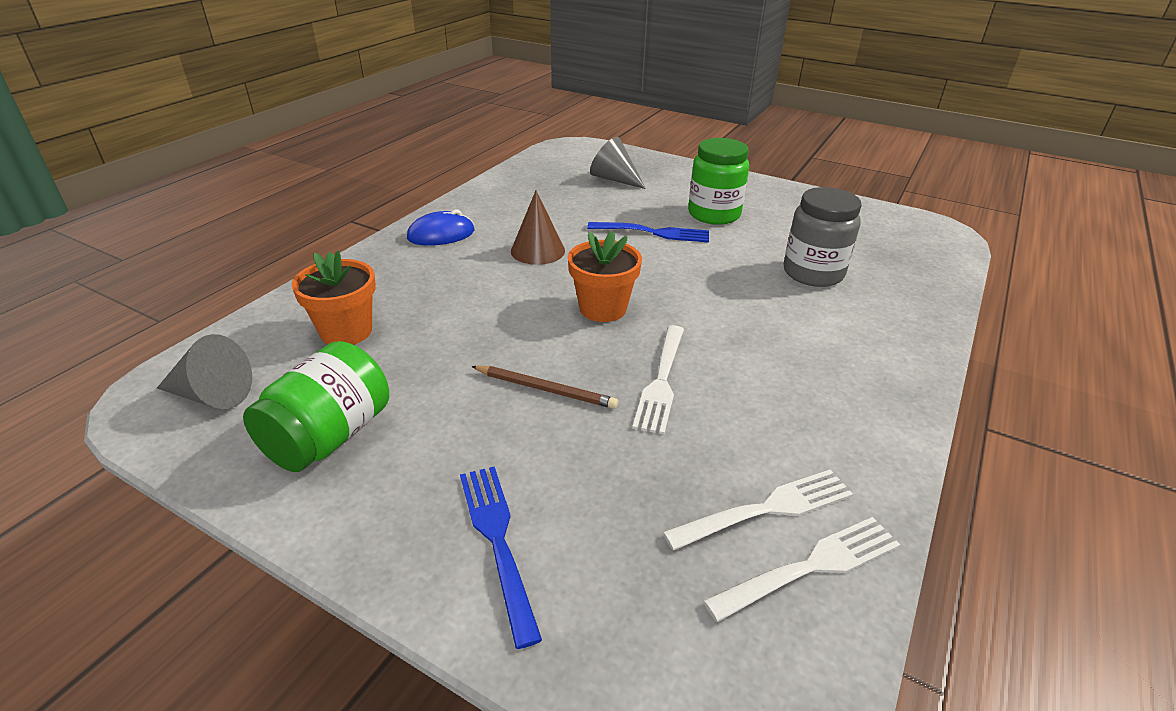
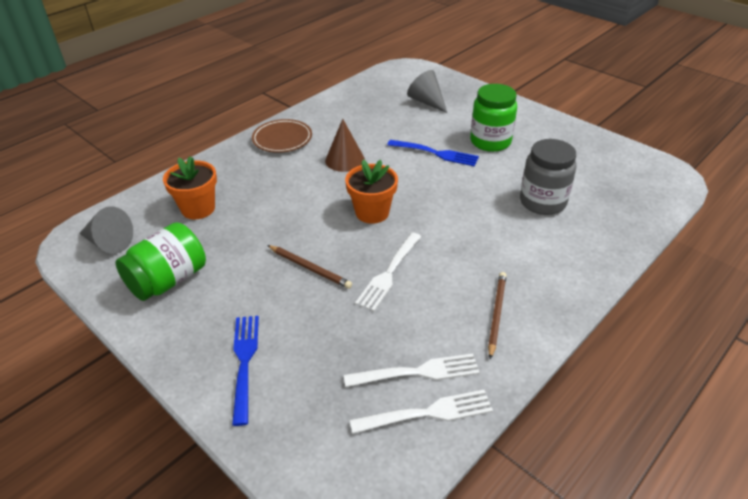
camera: 15 degrees right, 5 degrees up
blue mouse [407,209,474,246] -> brown plate [252,119,312,153]
none -> brown pencil [488,272,507,359]

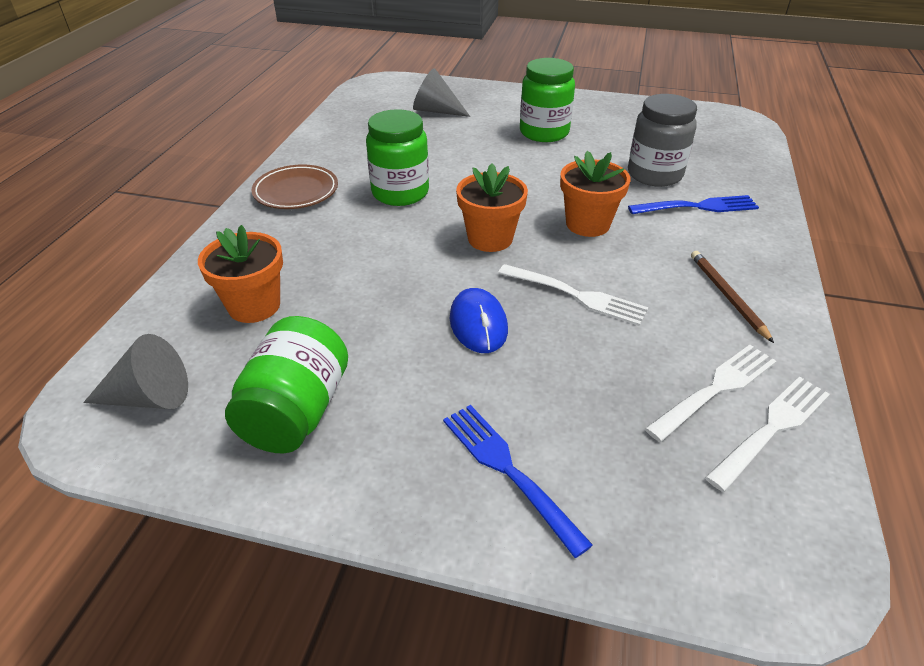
camera: 30 degrees left, 0 degrees up
brown pencil [267,245,352,289] -> blue mouse [450,288,508,353]
brown cone [325,119,365,172] -> green jar [366,109,429,206]
white fork [355,232,422,311] -> white fork turned 60 degrees counterclockwise [498,264,649,326]
blue fork [387,140,479,166] -> blue fork moved to [628,195,759,214]
none -> orange flower pot [560,151,631,237]

